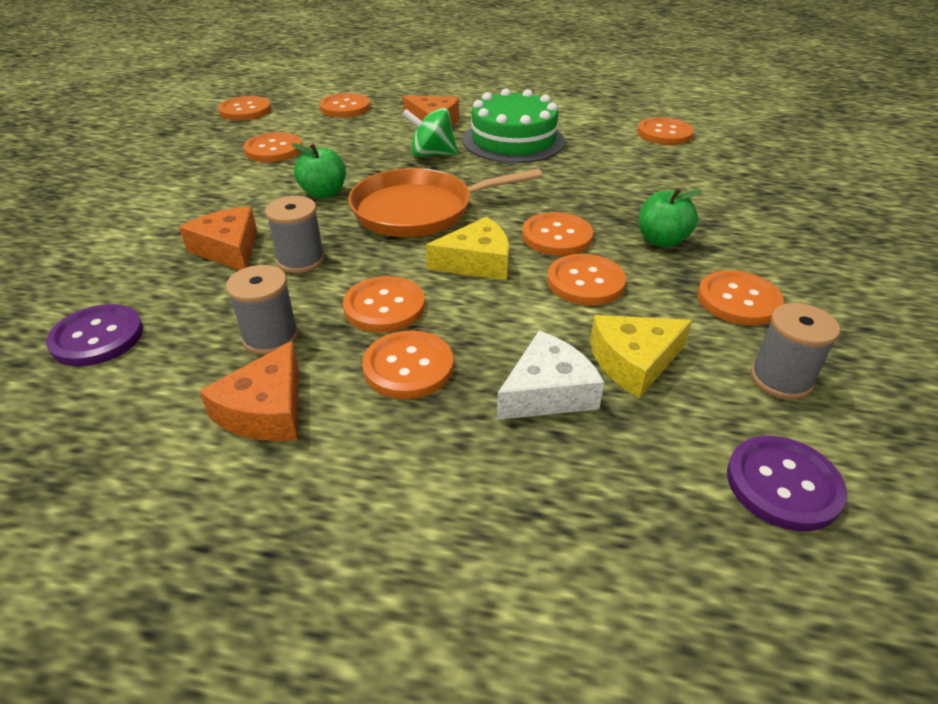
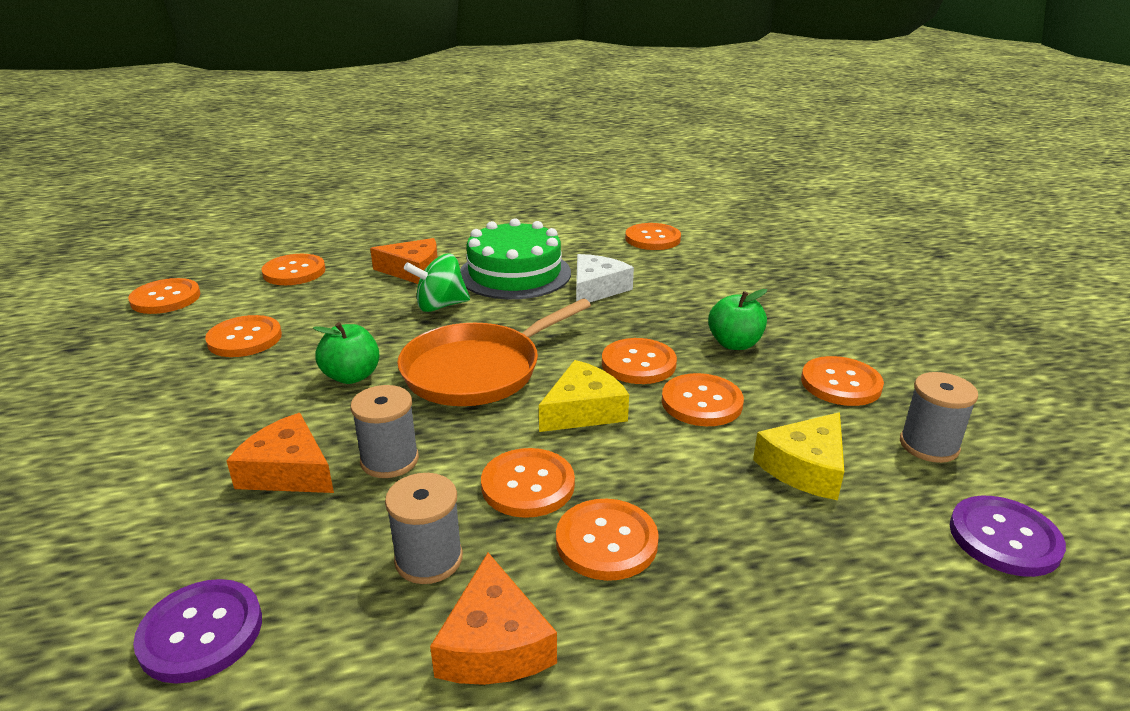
camera: 25 degrees left, 10 degrees down
white cheese [497,331,604,420] -> white cheese moved to [576,254,634,302]

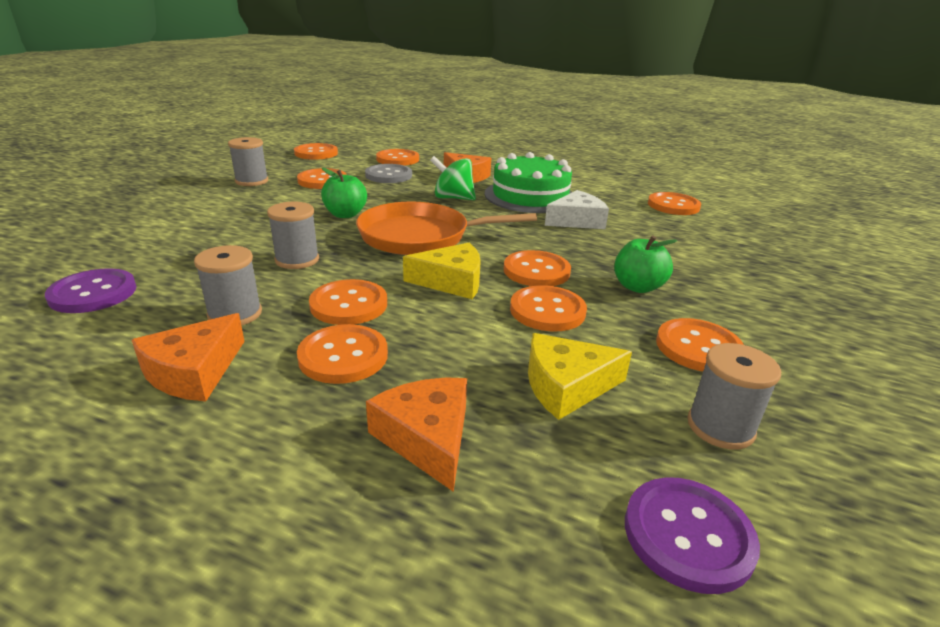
camera: 35 degrees right, 0 degrees up
orange cheese [226,413,334,493] -> orange cheese moved to [366,378,467,492]
none -> grey spool [228,137,268,186]
none -> grey button [365,164,412,183]

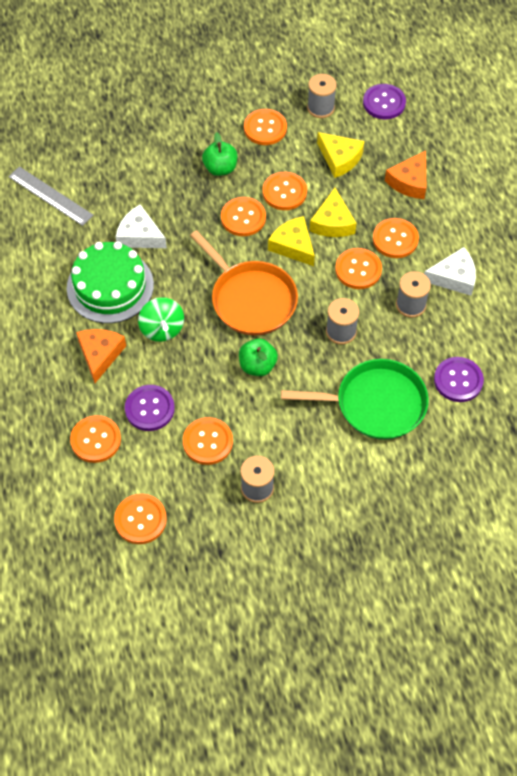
camera: 125 degrees left, 30 degrees up
orange cheese [132,313,245,402] -> white cheese [424,247,476,296]
grey button [365,164,412,183] -> purple button [125,385,175,431]
orange button [648,192,701,215] -> grey ruler [8,166,93,226]
none -> green pan [281,359,429,440]
none -> yellow cheese [309,188,356,237]

